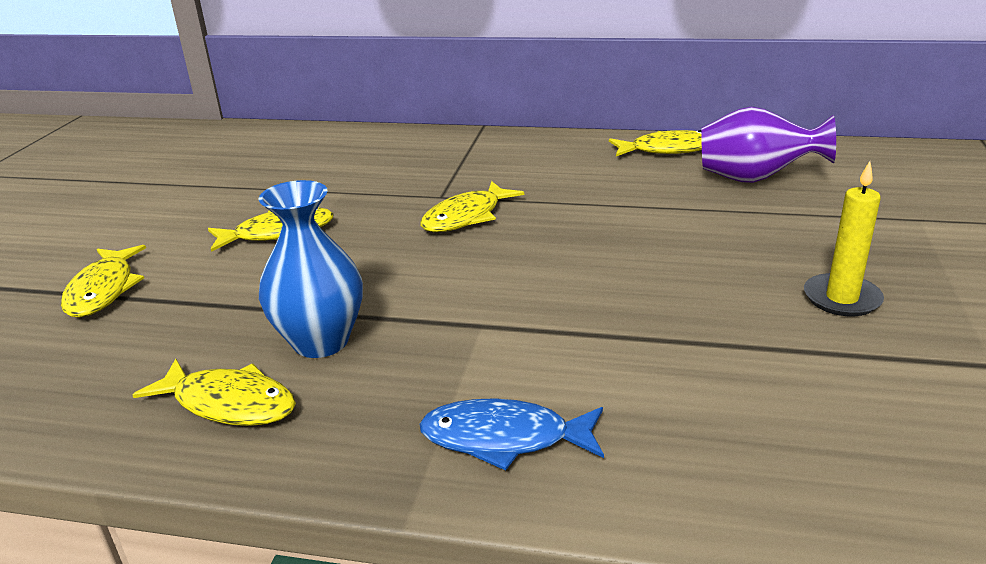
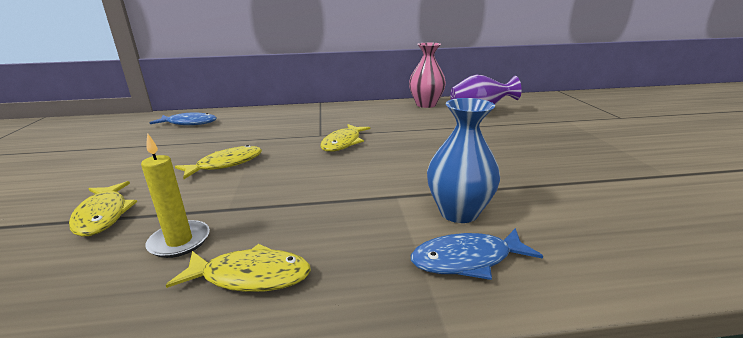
camera: 20 degrees left, 5 degrees down
blue vase [259,180,363,358] -> blue vase moved to [427,98,500,223]
yellow fish [609,130,702,156] -> pink vase [409,42,446,108]
yellow candle [804,161,884,316] -> yellow candle moved to [141,133,210,258]
none -> blue fish [150,112,217,125]

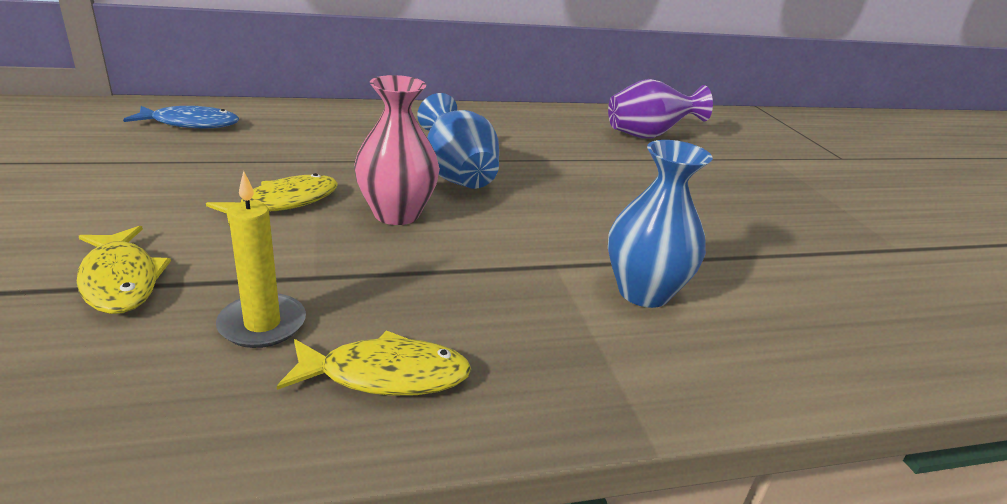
camera: 10 degrees left, 5 degrees up
yellow fish [320,124,370,152] -> blue vase [417,93,499,189]
pink vase [409,42,446,108] -> pink vase moved to [354,75,440,225]
blue fish [411,228,543,280] -> none

